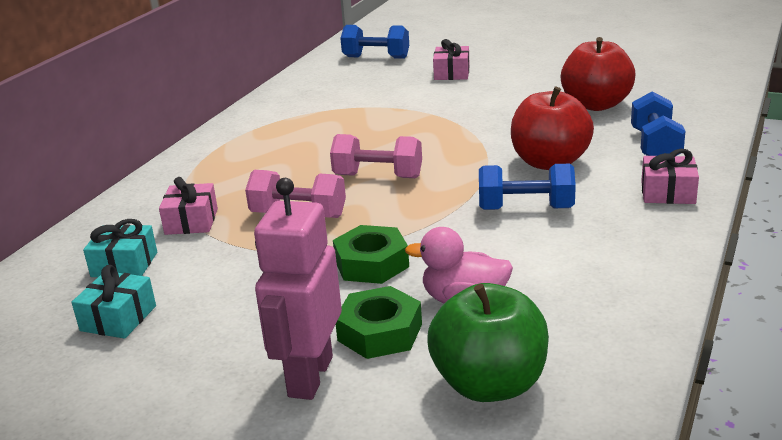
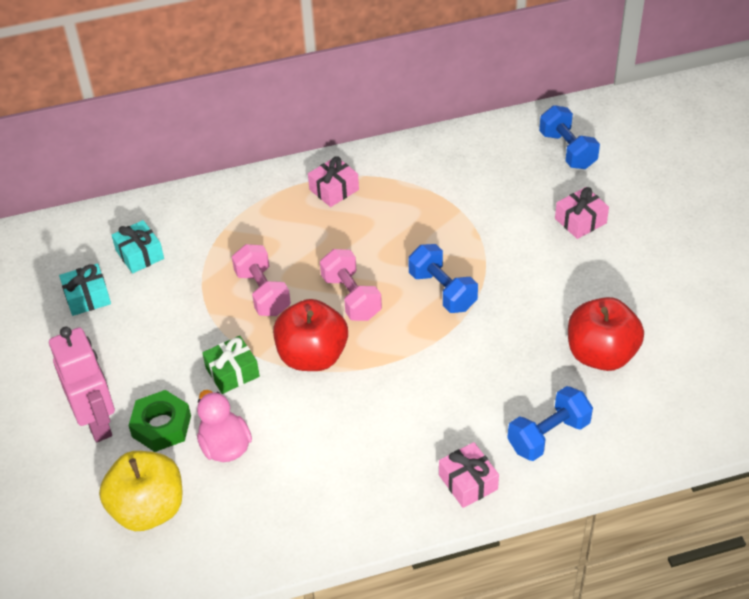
camera: 50 degrees right, 20 degrees up
pink gift [159,177,218,235] -> pink gift moved to [308,156,359,207]
pink robot [254,178,342,400] -> pink robot turned 90 degrees clockwise [49,327,115,442]
green nut [333,225,409,284] -> green gift [202,336,260,394]
green apple [428,283,549,402] -> yellow apple [99,451,183,531]
blue dumbbell [479,164,576,210] -> blue dumbbell moved to [408,244,478,313]
red apple [511,87,594,170] -> red apple moved to [273,299,348,371]

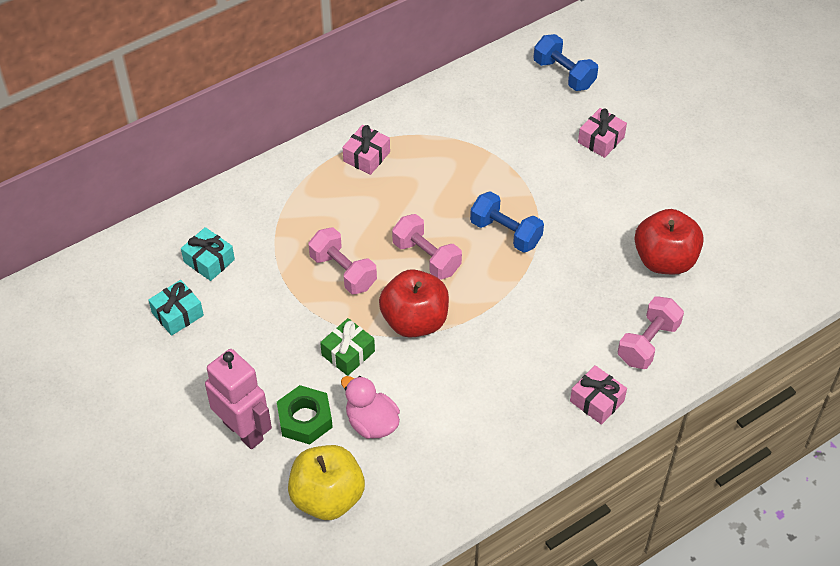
camera: 20 degrees left, 5 degrees up
blue dumbbell [507,386,593,461] -> pink dumbbell [618,296,684,369]

